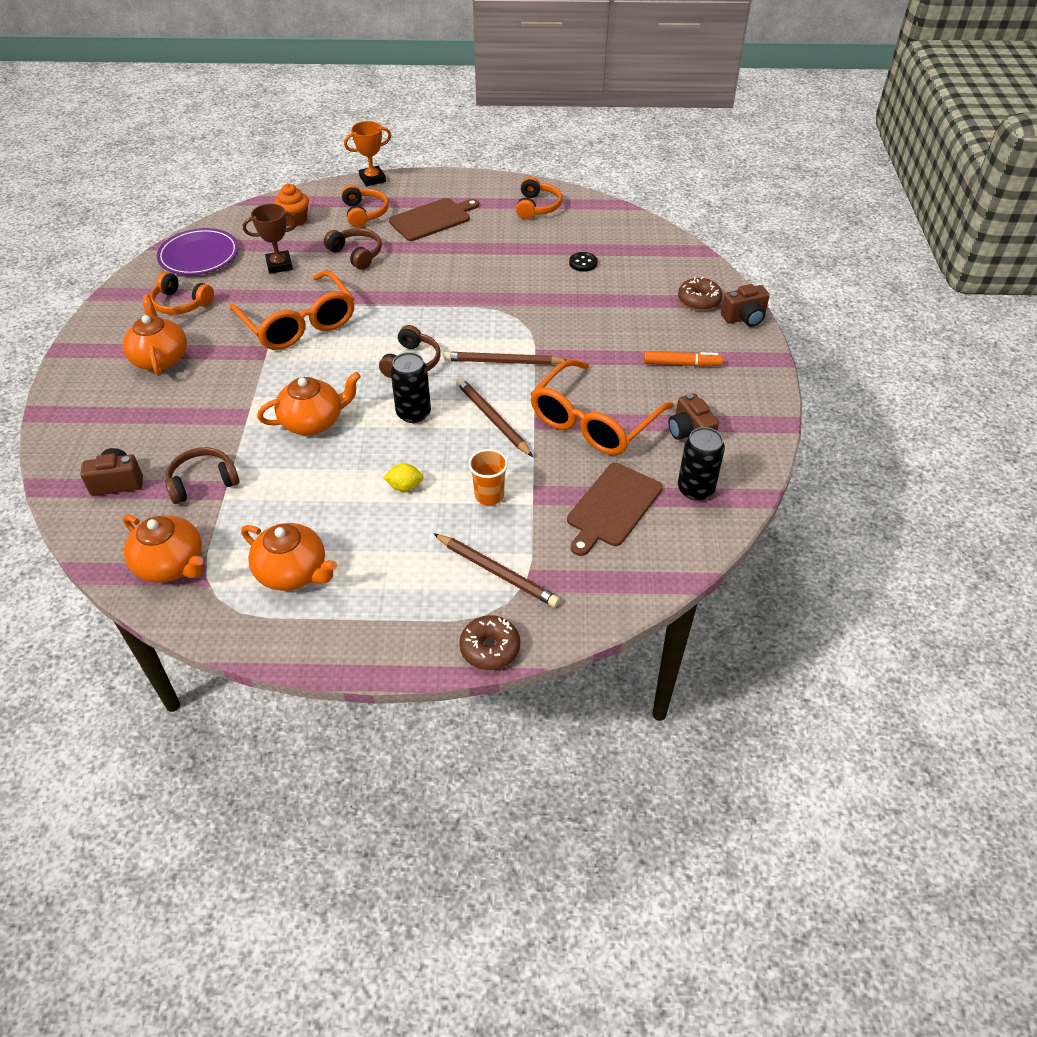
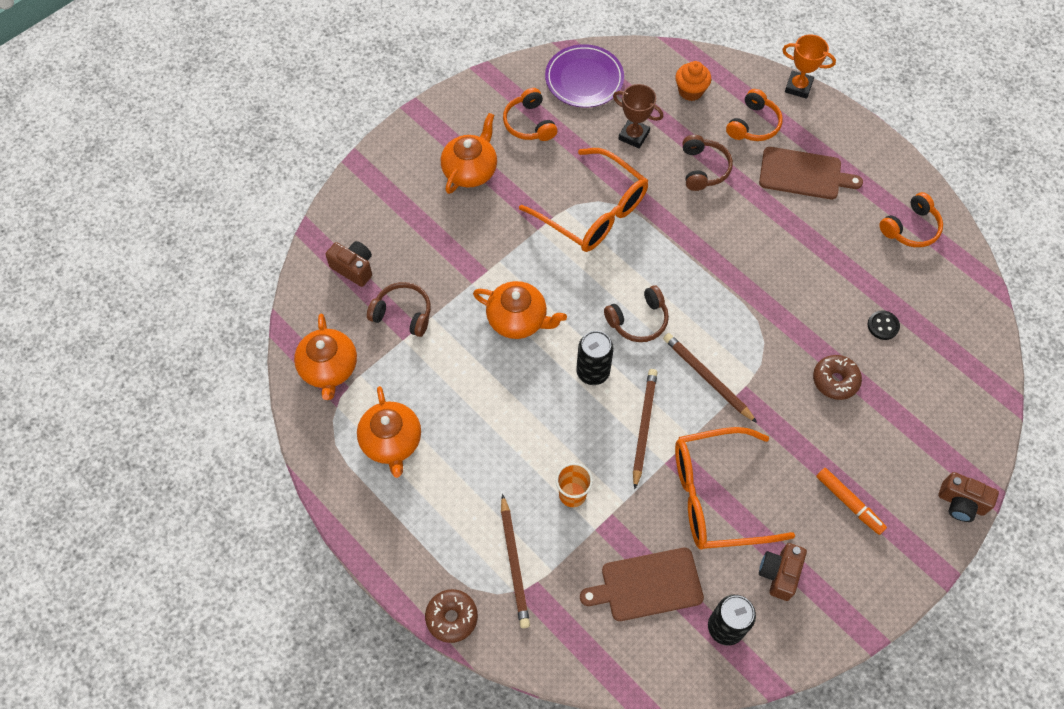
camera: 45 degrees right, 15 degrees up
orange glasses [230,270,354,350] -> orange glasses turned 60 degrees counterclockwise [519,148,648,252]
yellow lemon [383,463,424,491] -> none
brown donut [678,277,723,311] -> brown donut moved to [813,355,862,400]

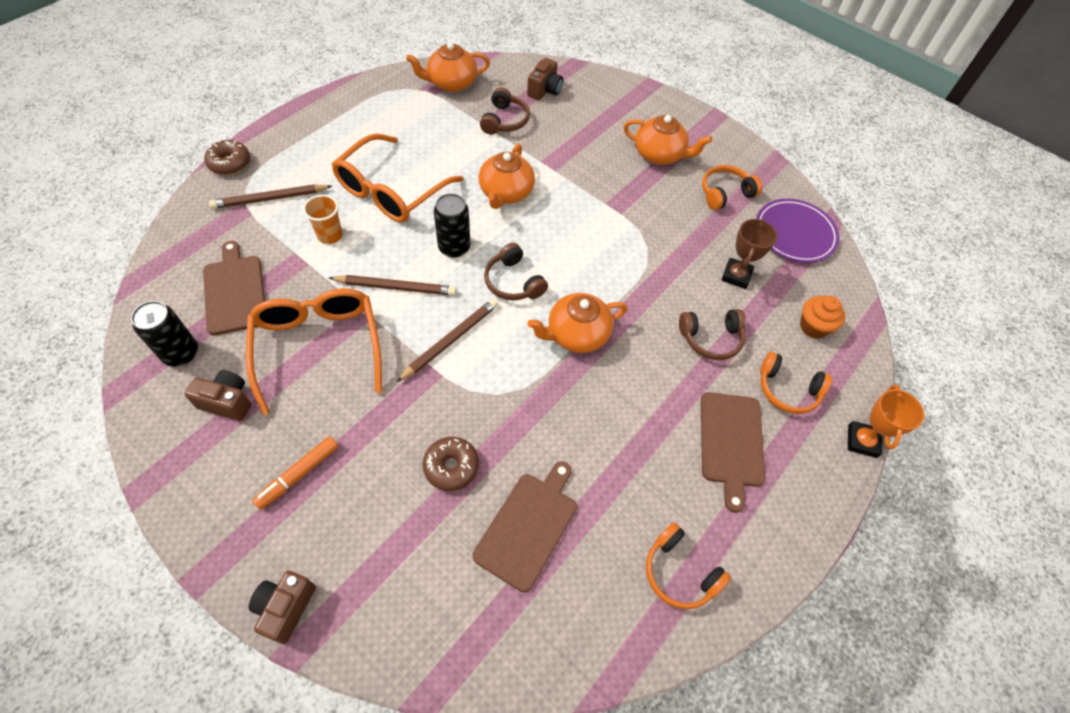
camera: 80 degrees right, 5 degrees down
orange teapot [357,386,421,478] -> orange teapot moved to [528,293,627,353]
orange glasses [519,148,648,252] -> orange glasses moved to [332,133,463,223]
black button [868,310,900,340] -> brown cutting board [472,461,577,592]

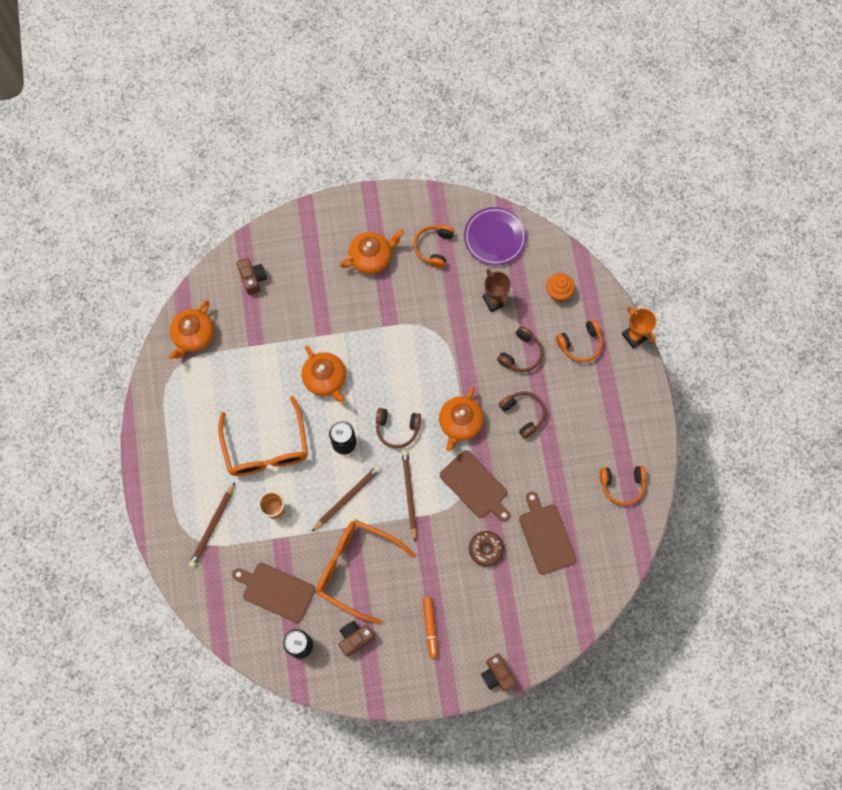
camera: 45 degrees left, 15 degrees up
brown donut [204,140,250,175] -> none
brown headphones [480,87,530,135] -> brown headphones moved to [499,391,546,439]
brown cutting board [701,392,765,513] -> brown cutting board moved to [440,450,510,522]

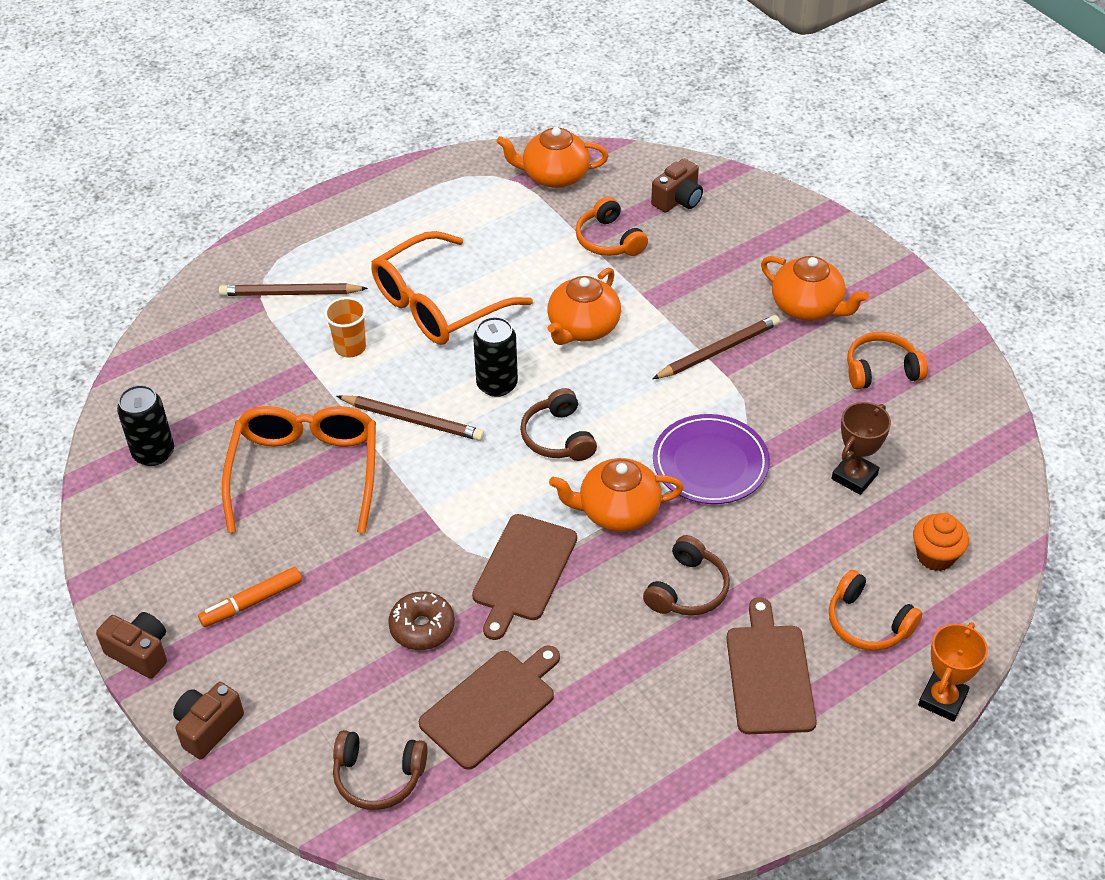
camera: 65 degrees right, 25 degrees down
brown cutting board [232,563,315,623] -> brown cutting board moved to [726,597,817,734]
brown camera [338,621,375,657] -> brown camera moved to [96,612,167,679]
brown pencil [402,450,417,542] -> brown pencil moved to [652,315,780,379]
purple plate [464,207,527,266] -> purple plate moved to [653,414,770,504]
brown headphones [497,326,543,372] -> brown headphones moved to [333,730,427,810]
orange headphones [600,466,646,506] -> orange headphones moved to [575,197,648,256]

